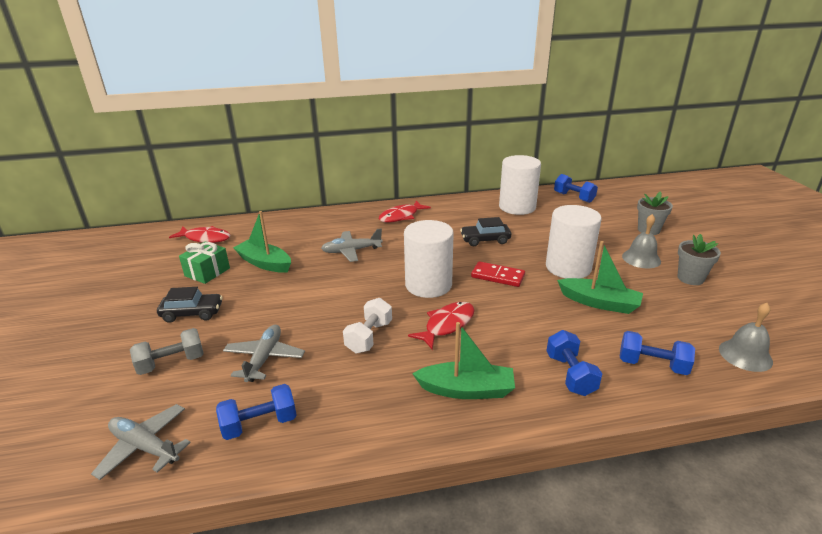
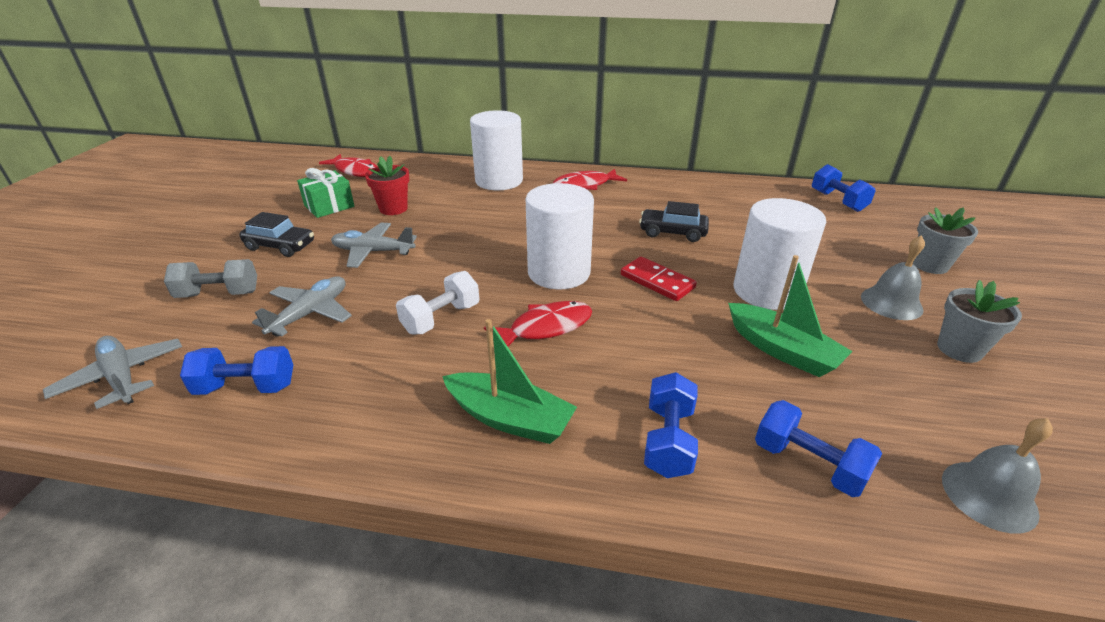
camera: 20 degrees right, 5 degrees up
green boat [233,211,291,273] -> red flower pot [365,156,409,215]
grey plane [321,228,383,262] -> grey plane moved to [331,222,417,268]
white cylinder [499,155,541,215] -> white cylinder moved to [470,110,523,190]

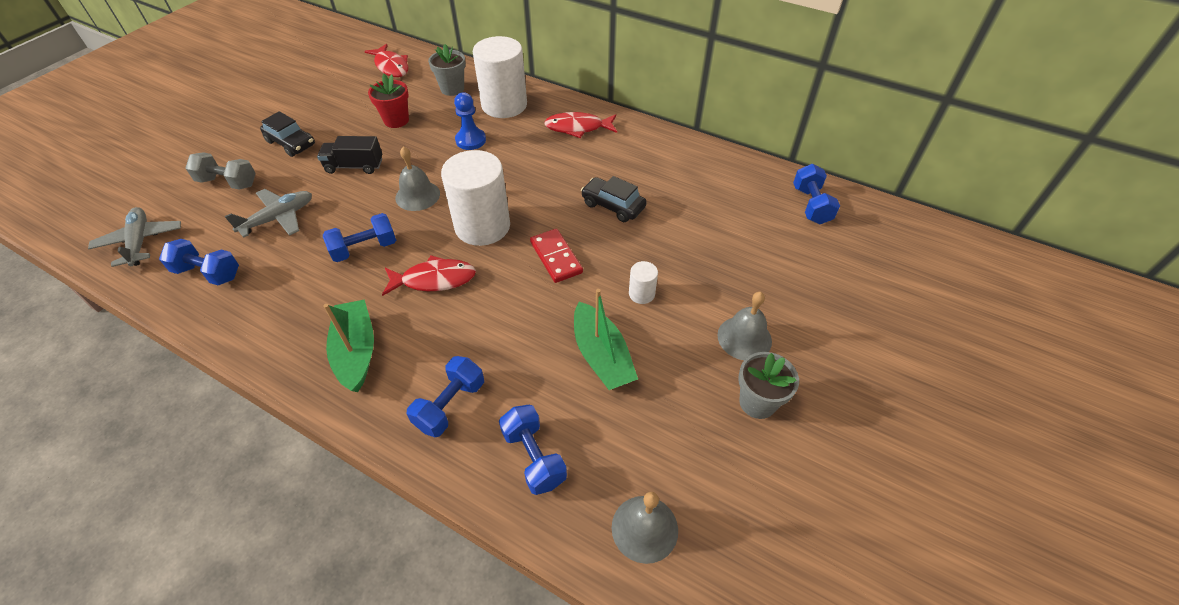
camera: 20 degrees right, 15 degrees up
green gift [297,168,355,218] -> none
grey plane [331,222,417,268] -> black truck [317,136,382,174]
white dumbbell [396,271,479,334] -> blue dumbbell [323,213,396,262]
green boat [442,319,577,444] -> green boat turned 150 degrees counterclockwise [323,299,374,392]
white cylinder [733,198,826,310] -> white cylinder [629,261,658,304], size x0.43
grey flower pot [913,207,978,274] -> grey flower pot moved to [428,44,466,96]
none -> grey bell [395,146,440,211]
none -> blue pawn [454,92,486,150]

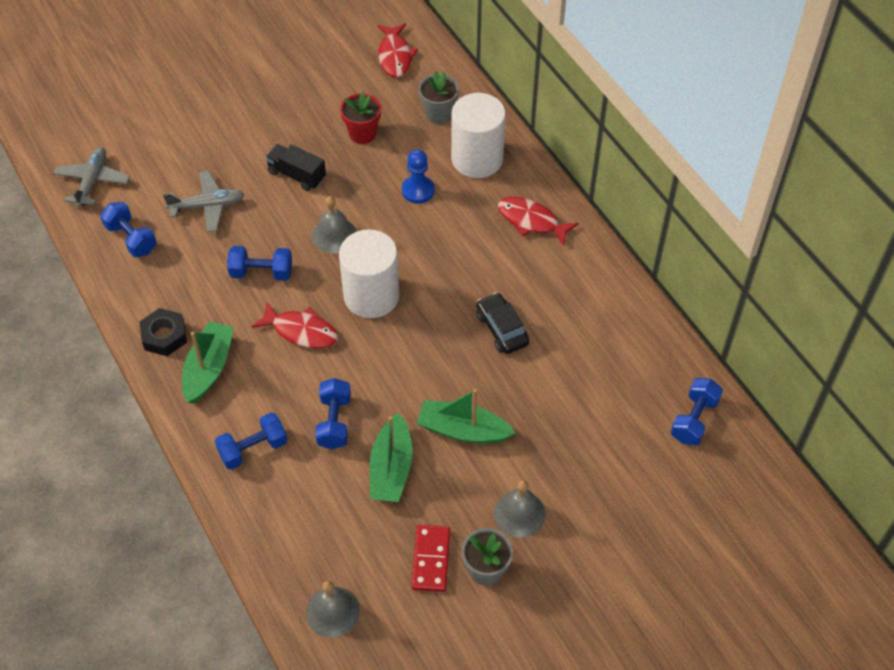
camera: 30 degrees right, 5 degrees up
grey dumbbell [185,152,256,190] -> none
black car [260,111,315,157] -> none
blue dumbbell [499,405,567,495] -> blue dumbbell moved to [315,378,351,449]
red domino [530,229,583,283] -> red domino moved to [412,525,450,592]
white cylinder [629,261,658,304] -> green boat [417,389,516,443]
none -> black nut [139,308,187,356]

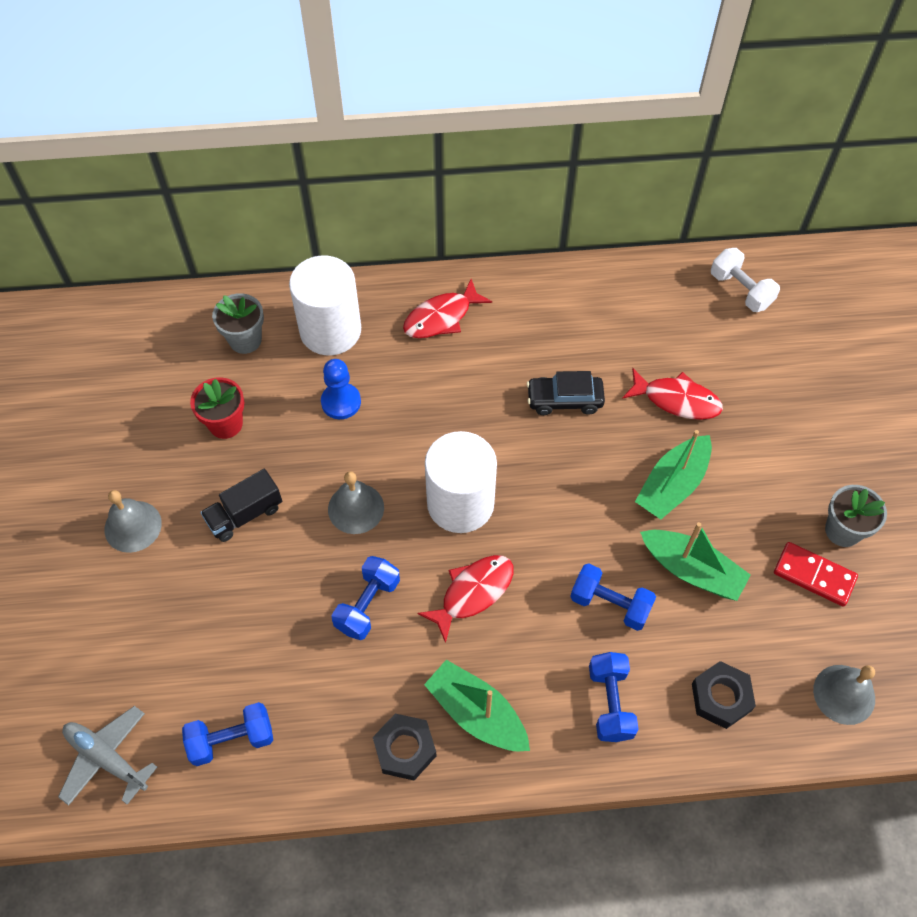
camera: 65 degrees left, 5 degrees up
grey plane [163,171,244,232] -> none
red fish [378,23,418,77] -> red fish moved to [622,368,723,420]
grey bell [494,480,546,538] -> grey bell moved to [104,490,162,553]
blue dumbbell [671,378,723,445] -> white dumbbell [711,248,780,312]
none -> black nut [692,661,756,729]

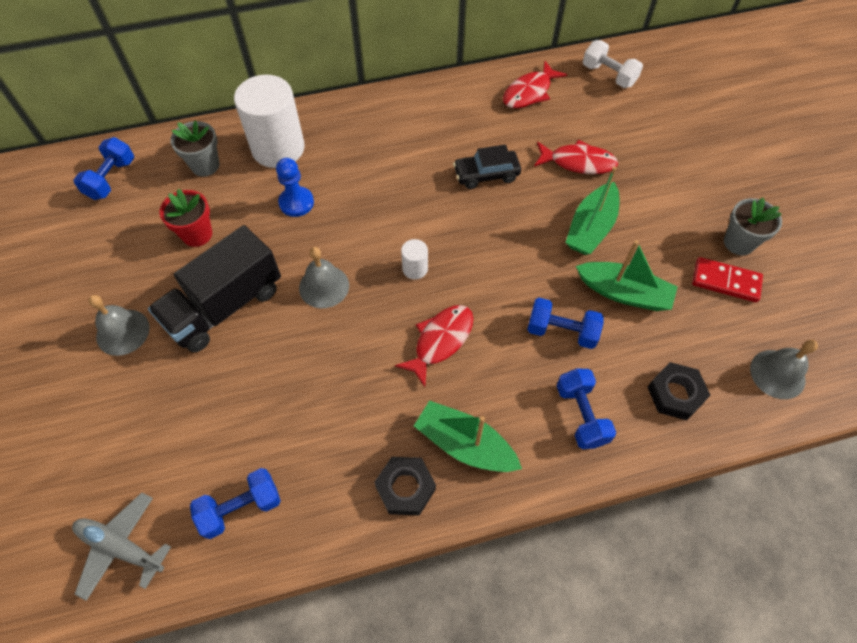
camera: 10 degrees left, 0 degrees up
black truck [200,469,282,542] -> black truck [148,225,281,352], size x1.75
blue dumbbell [331,556,400,640] -> blue dumbbell moved to [74,137,134,200]
red fish [403,279,492,338] -> red fish moved to [503,61,567,108]
white cylinder [425,431,497,533] -> white cylinder [401,239,428,279], size x0.43

